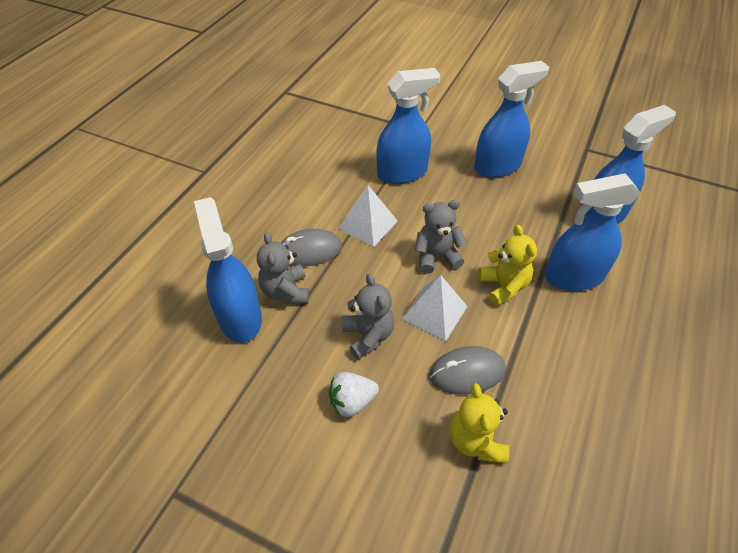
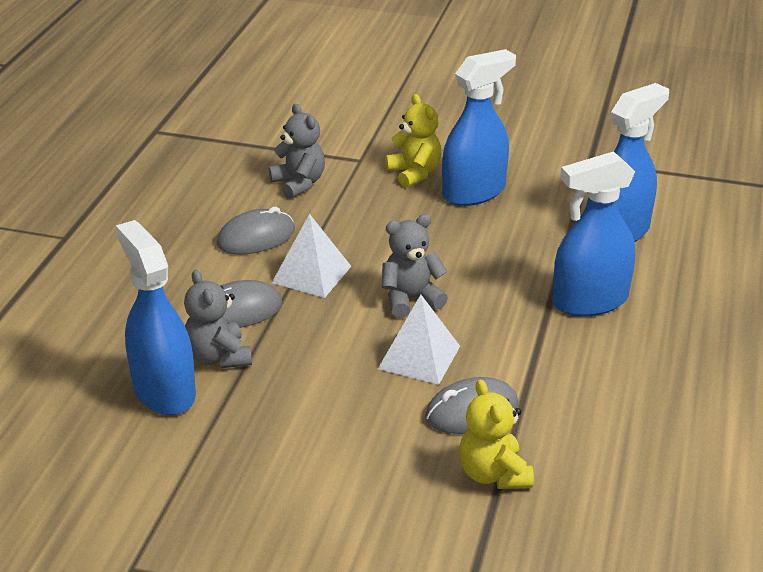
camera: 10 degrees left, 15 degrees down
white strawberry [329,372,379,417] -> none
grey teddy bear [341,274,394,360] -> grey teddy bear moved to [269,104,325,199]
blue spray bottle [377,68,440,184] -> none
yellow teddy bear [478,225,537,306] -> yellow teddy bear moved to [385,94,441,188]
none -> grey mouse [216,207,295,255]

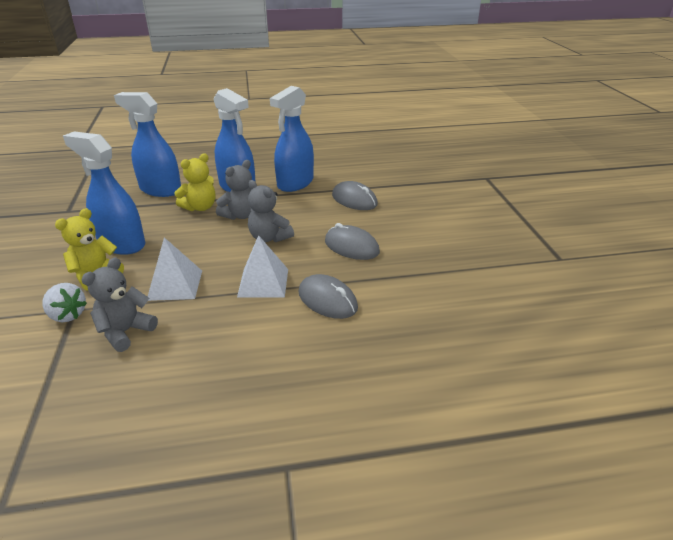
camera: 115 degrees left, 0 degrees up
blue spray bottle [116,220,196,415] -> blue spray bottle moved to [270,86,314,192]
grey teddy bear [184,270,252,368] -> grey teddy bear moved to [216,160,252,220]
grey mouse [216,207,295,255] -> grey mouse moved to [325,223,380,260]
white pyramid [378,295,460,385] -> white pyramid moved to [147,237,202,301]
yellow teddy bear [459,379,534,489] -> yellow teddy bear moved to [175,153,215,211]
none -> white strawberry [43,283,87,322]

